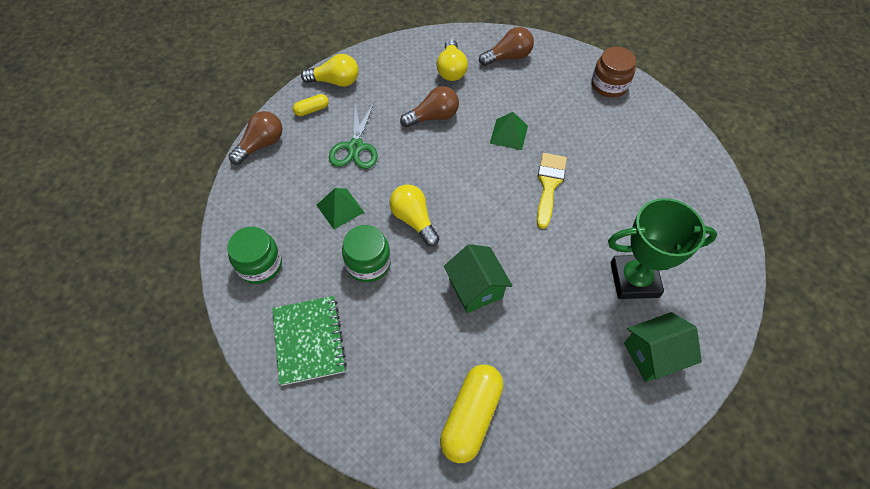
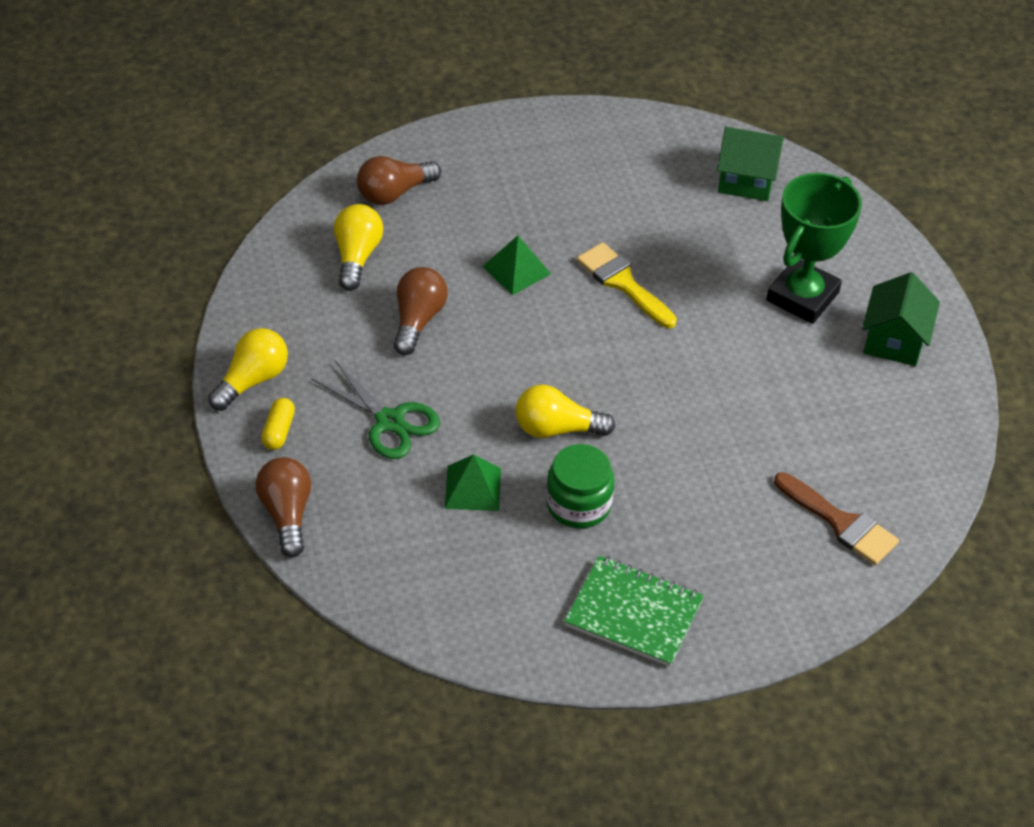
camera: 55 degrees left, 10 degrees down
green jar [227,227,282,284] -> none
yellow light bulb [437,39,468,81] -> yellow light bulb turned 120 degrees counterclockwise [334,204,383,291]
yellow capsule [440,365,504,463] -> brown brush [774,472,899,565]
green house [444,244,513,313] -> green house moved to [717,127,784,201]
brown light bulb [479,27,534,66] -> brown light bulb turned 135 degrees counterclockwise [357,156,441,205]
brown jar [591,47,636,98] -> none

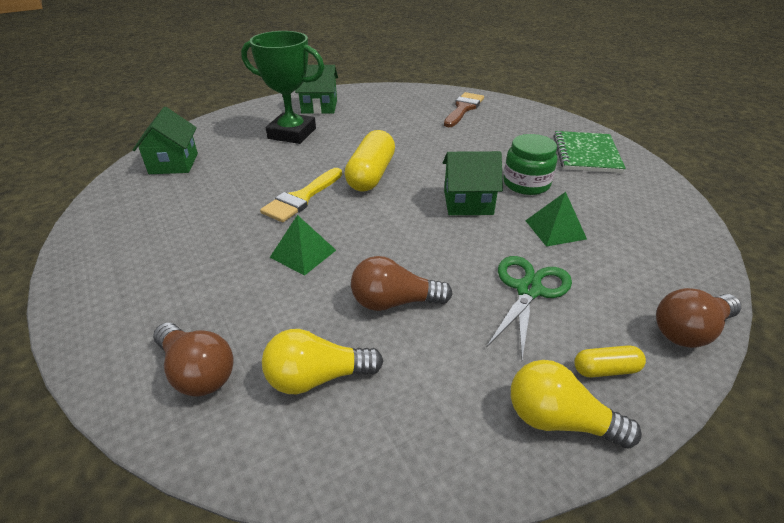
camera: 105 degrees left, 10 degrees down
yellow light bulb [515,385,615,438] -> green house [443,151,503,215]
none -> yellow capsule [345,130,395,191]

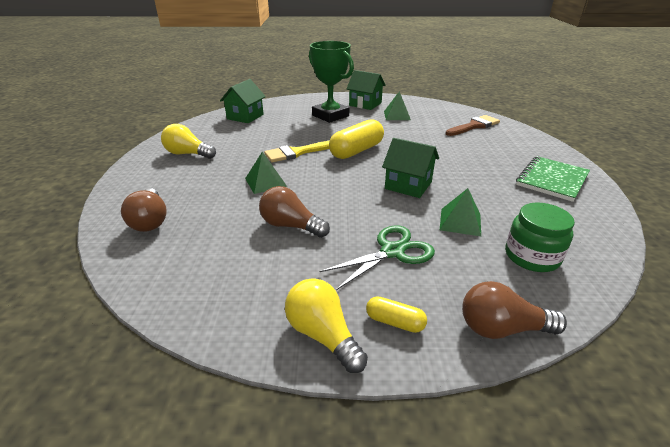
camera: 30 degrees right, 5 degrees down
yellow light bulb [262,329,383,394] -> yellow light bulb moved to [161,124,216,159]
green jar [503,134,557,195] -> green jar moved to [505,203,575,272]
none -> green pyramid [384,91,411,120]

